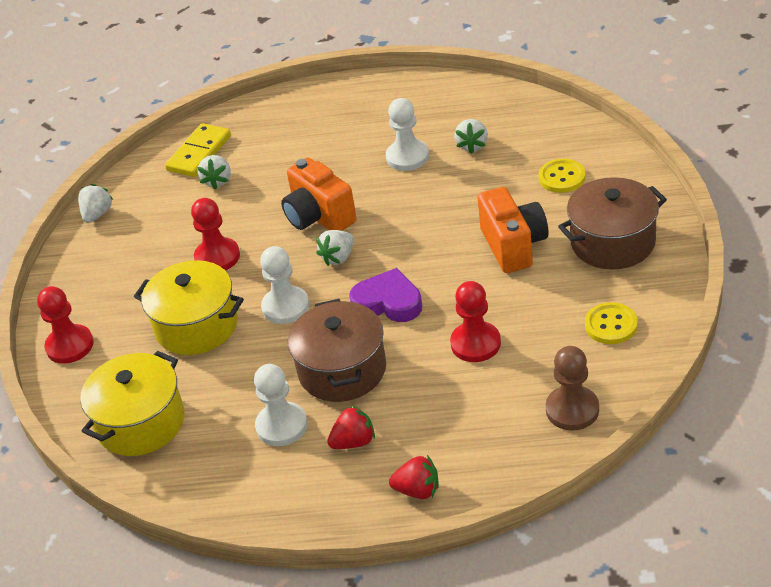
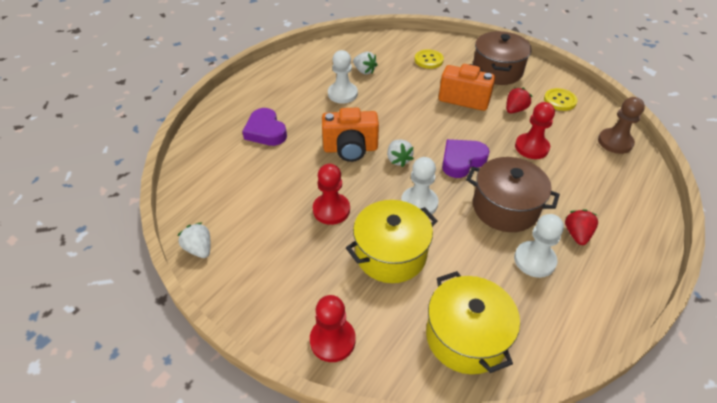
camera: 60 degrees left, 5 degrees up
yellow domino [165,123,231,177] -> none
white strawberry [197,155,231,190] -> none
red strawberry [389,455,439,499] -> red strawberry moved to [506,88,532,113]
none -> purple heart [242,108,287,146]

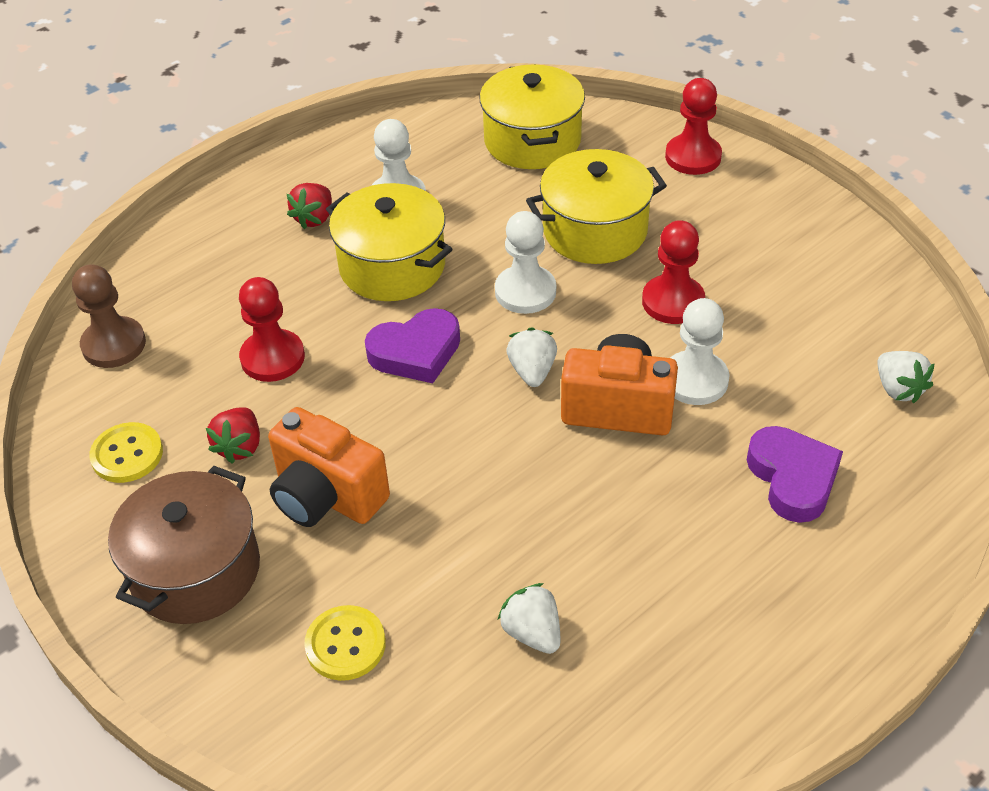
camera: 165 degrees left, 0 degrees up
white strawberry [177,222,211,258] -> white strawberry moved to [877,351,935,403]
white pawn [328,50,358,104] -> white pawn moved to [670,298,729,405]
brown pot [466,157,560,232] -> yellow pot [326,183,452,301]
red strawberry [506,88,532,113] -> red strawberry turned 45 degrees counterclockwise [206,407,260,463]

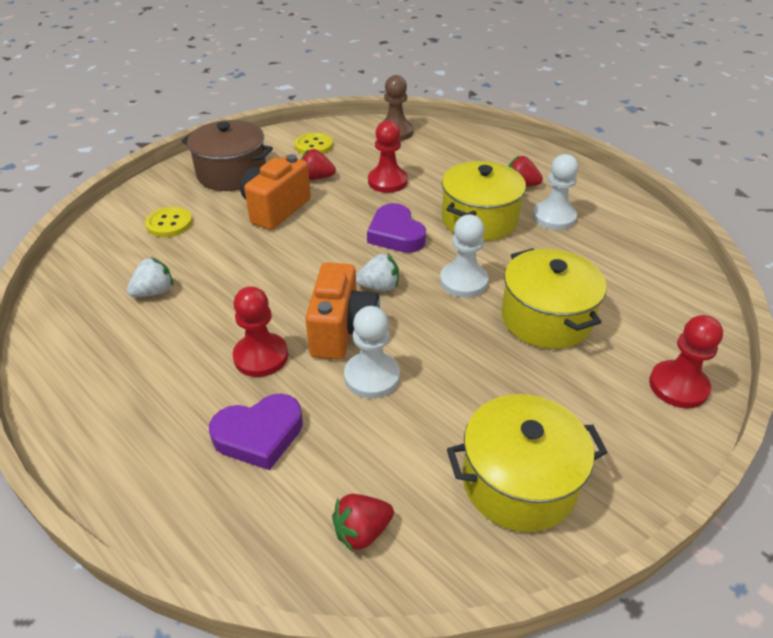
camera: 85 degrees right, 5 degrees down
yellow pot [479,64,585,169] -> yellow pot moved to [447,394,608,532]
red pawn [642,220,705,324] -> red pawn moved to [233,286,288,377]
white strawberry [877,351,935,403] -> red strawberry [332,494,394,552]

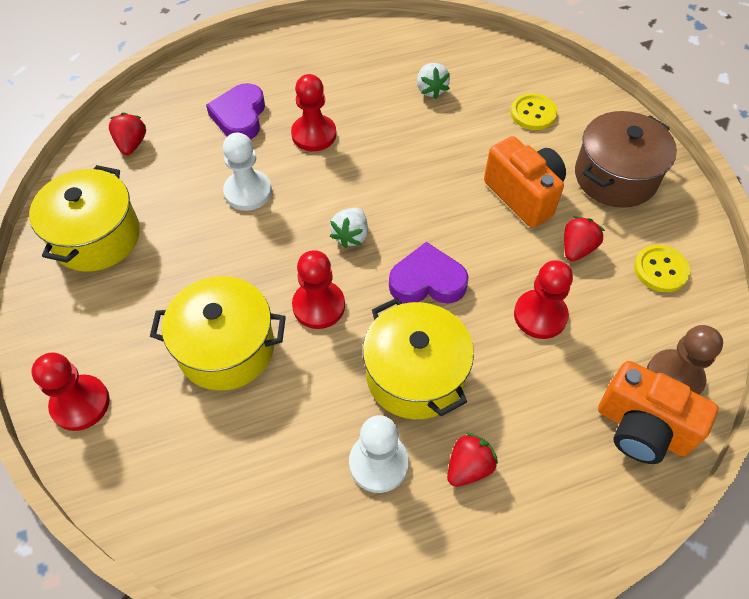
camera: 115 degrees right, 15 degrees up
orange camera [305,262,380,360] -> orange camera moved to [598,361,718,464]
white pawn [440,215,488,298] -> red pawn [292,250,345,329]

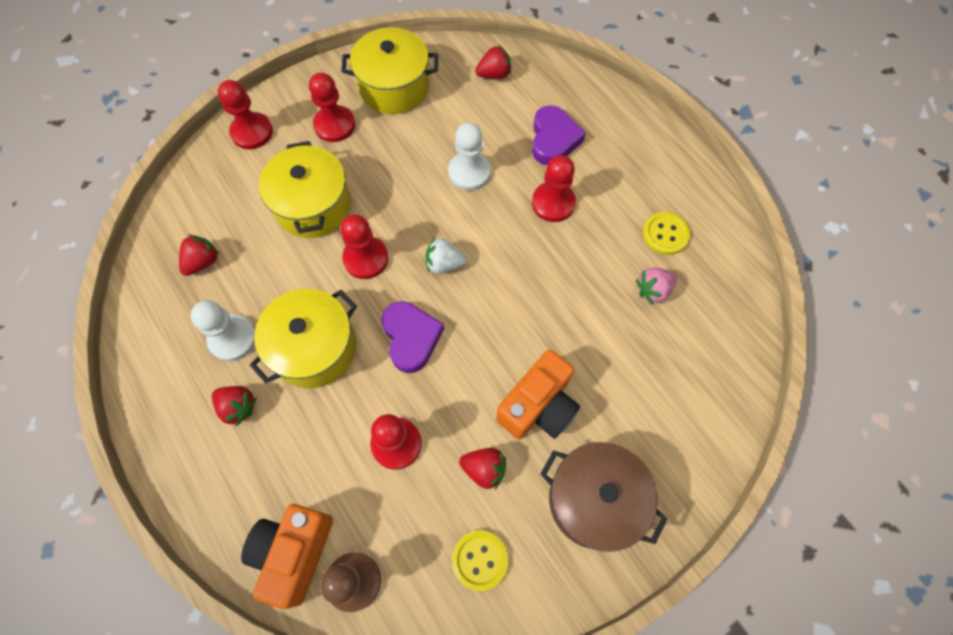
camera: 75 degrees right, 10 degrees up
purple heart [206,83,265,140] -> purple heart turned 105 degrees clockwise [532,105,586,165]
white strawberry [417,63,450,99] -> pink strawberry [636,268,677,305]
yellow button [511,93,557,130] -> yellow button moved to [643,212,690,255]
none -> red strawberry [179,234,220,276]
none -> red pawn [309,73,355,142]

